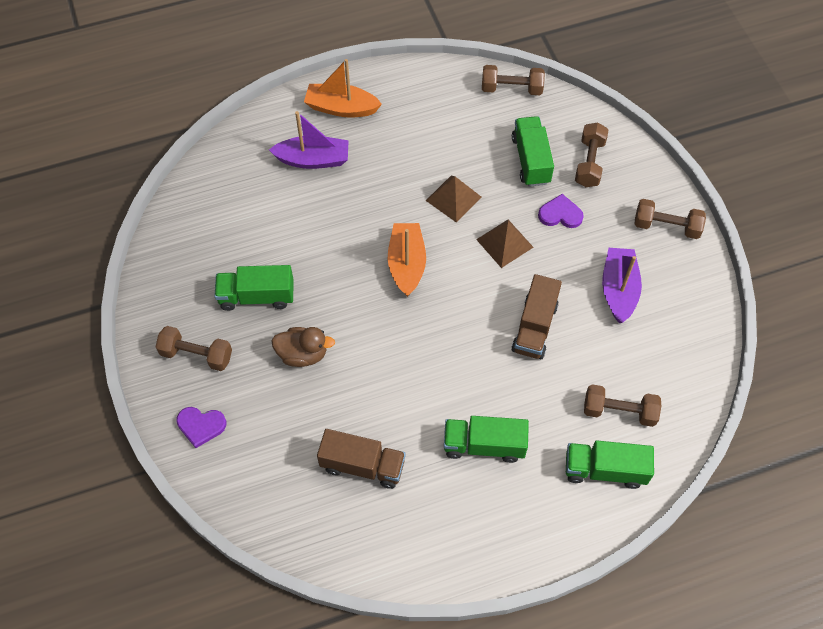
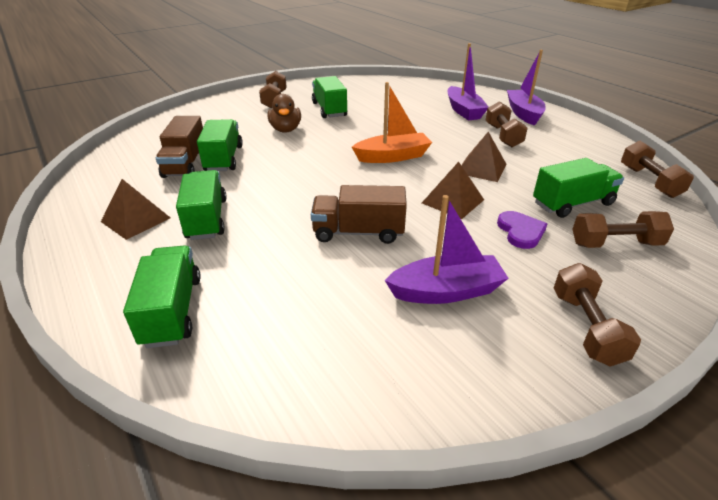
camera: 75 degrees right, 25 degrees down
purple heart [176,407,226,448] -> none
orange boat [304,59,382,117] -> purple boat [507,50,546,126]
brown dumbbell [584,384,661,427] -> brown dumbbell moved to [486,101,528,147]
none -> brown pyramid [101,179,170,240]
none -> green truck [197,119,243,171]

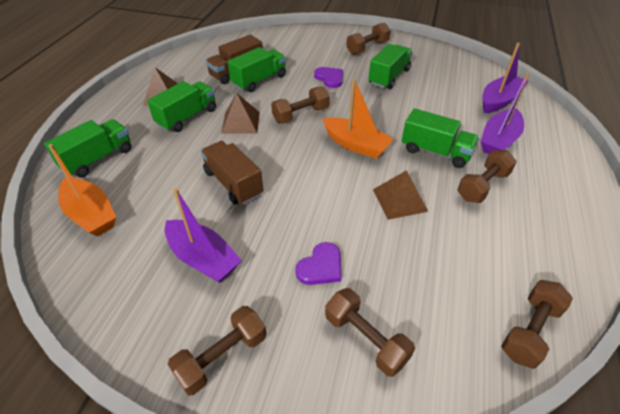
camera: 50 degrees right, 10 degrees up
brown duck [268,94,301,133] -> purple heart [314,67,343,88]
brown pyramid [422,162,484,219] -> brown pyramid moved to [221,93,260,134]
purple boat [507,50,546,126] -> purple boat moved to [482,42,528,113]
green truck [533,158,624,218] -> green truck moved to [402,108,479,168]
none -> orange boat [48,144,116,237]
none -> brown dumbbell [271,86,330,123]

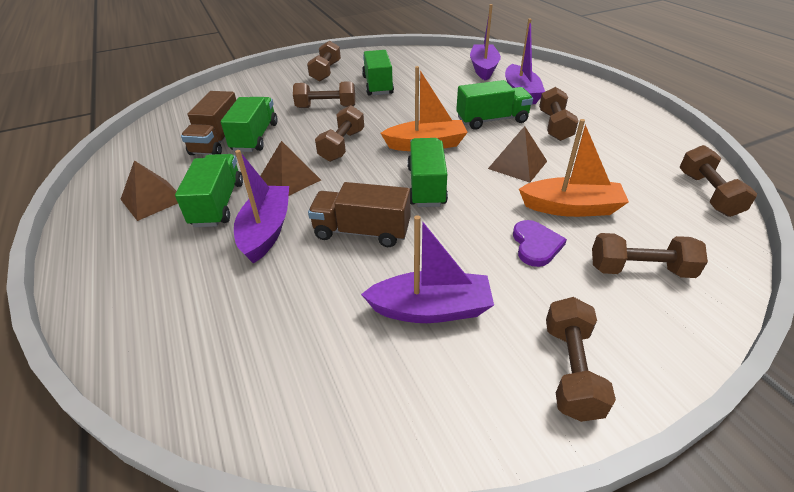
camera: 40 degrees left, 5 degrees down
green truck [44,119,131,177] -> green truck moved to [407,138,448,207]
orange boat [48,144,116,237] -> orange boat moved to [519,119,629,217]
purple heart [314,67,343,88] -> brown dumbbell [293,81,355,108]
none -> purple boat [234,150,289,264]

